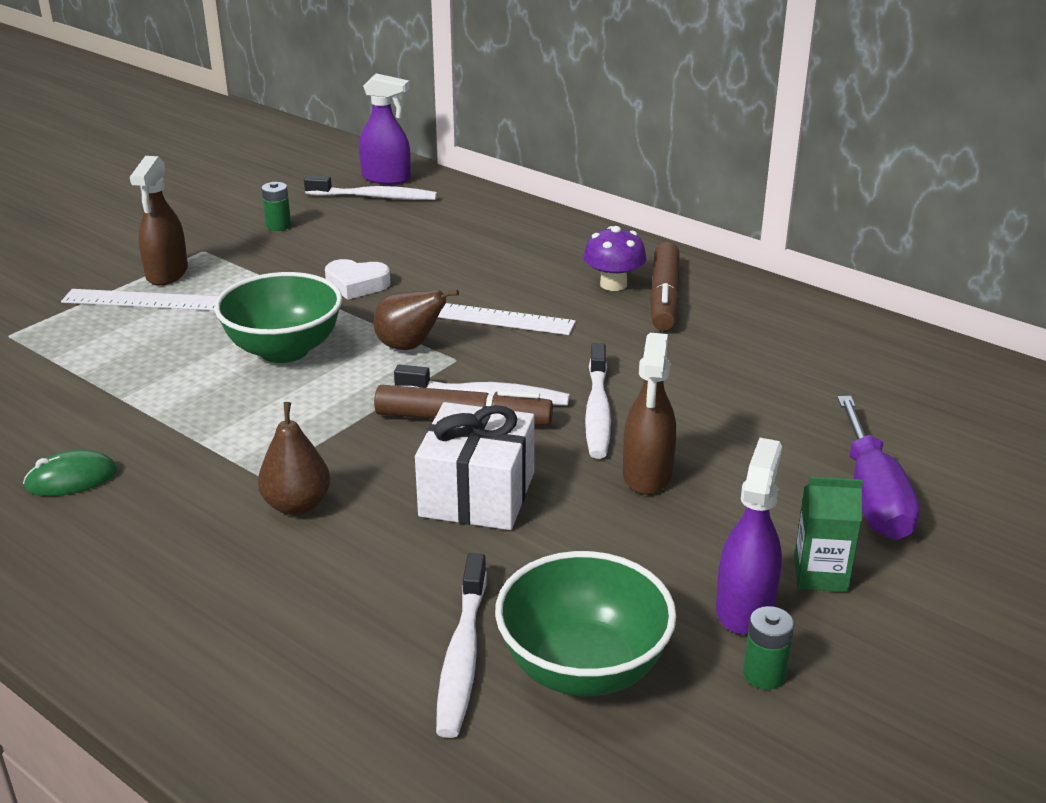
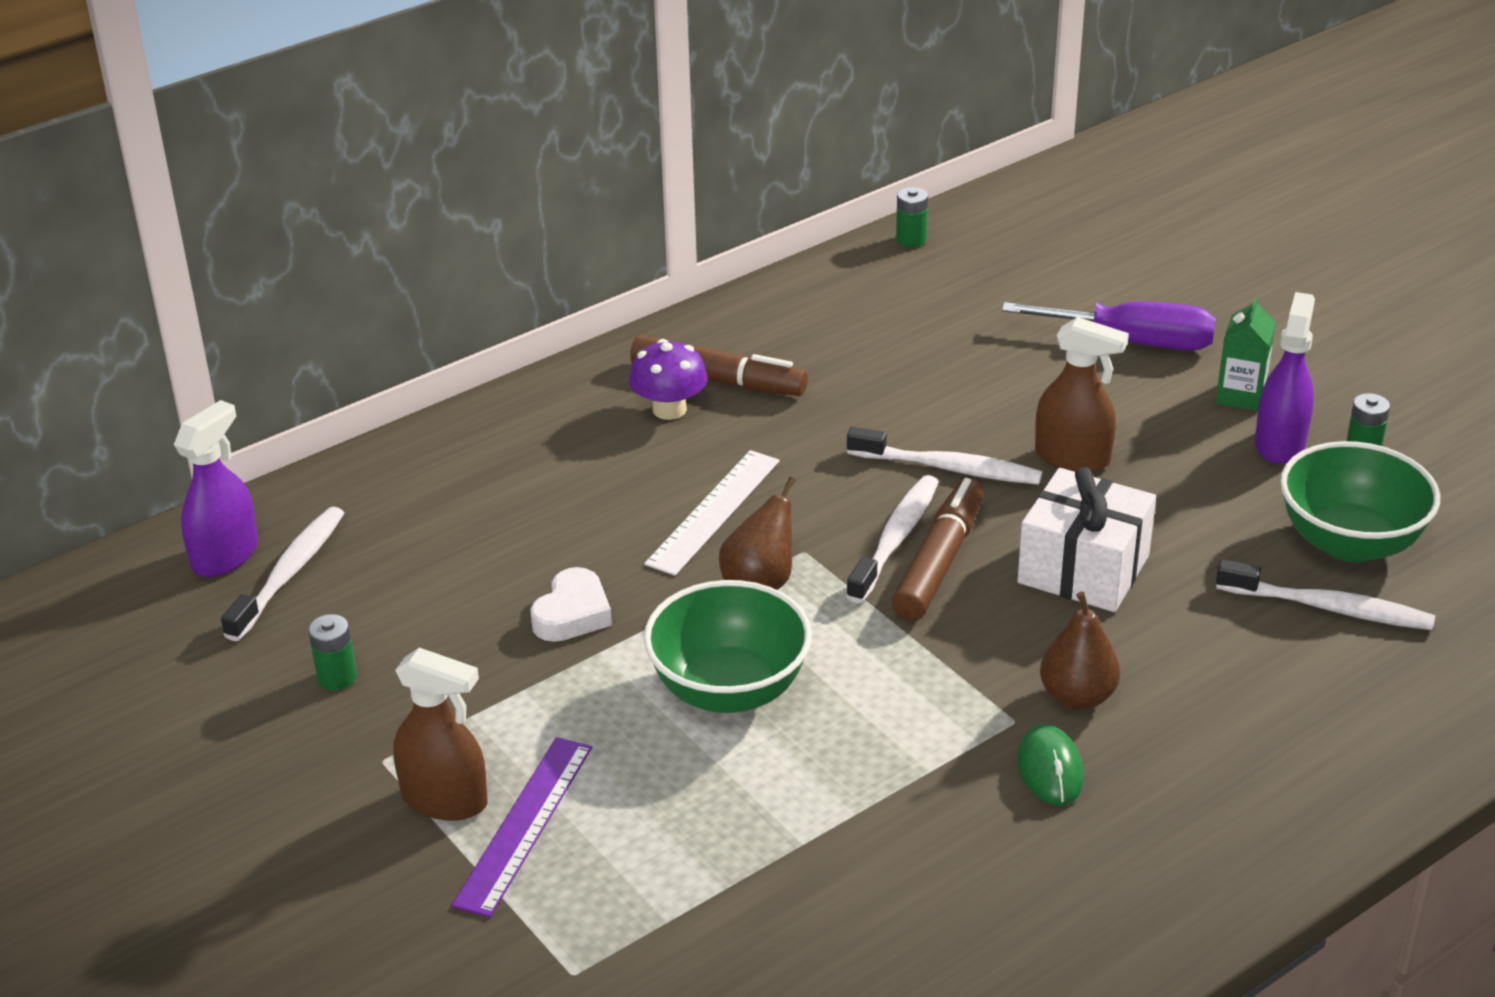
camera: 75 degrees left, 5 degrees up
green mouse [23,450,117,496] -> green mouse moved to [1017,724,1084,806]
white ruler [61,289,218,311] -> purple ruler [451,737,592,918]
purple spray bottle [716,438,782,634] -> purple spray bottle turned 75 degrees clockwise [1255,292,1315,464]
none -> green battery [896,187,928,247]

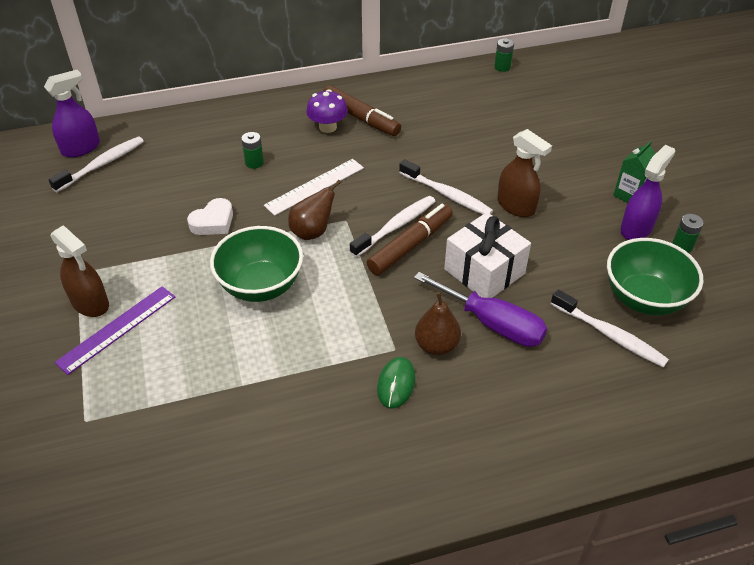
camera: 20 degrees right, 10 degrees up
green battery [308,614,357,690] -> green battery moved to [241,132,264,169]
purple screwdriver [1002,301,1216,350] -> purple screwdriver moved to [414,272,547,347]

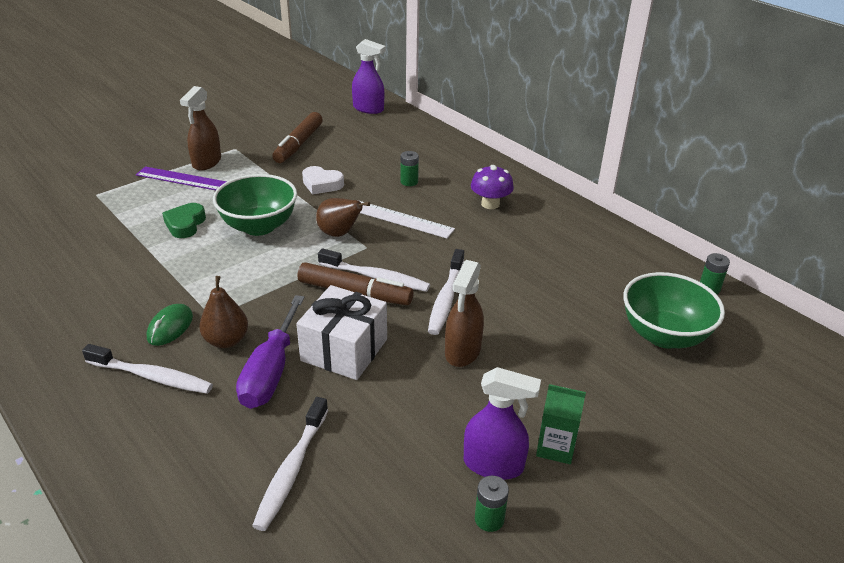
camera: 65 degrees right, 10 degrees down
white toothbrush [48,136,144,192] -> white toothbrush moved to [82,344,213,394]
brown marker [323,85,401,136] -> brown marker moved to [272,112,323,163]
green mouse [377,357,416,409] -> green mouse turned 60 degrees counterclockwise [147,304,193,346]
green bowl [607,238,703,315] -> green bowl moved to [623,272,725,348]
none -> green heart [162,203,206,238]

